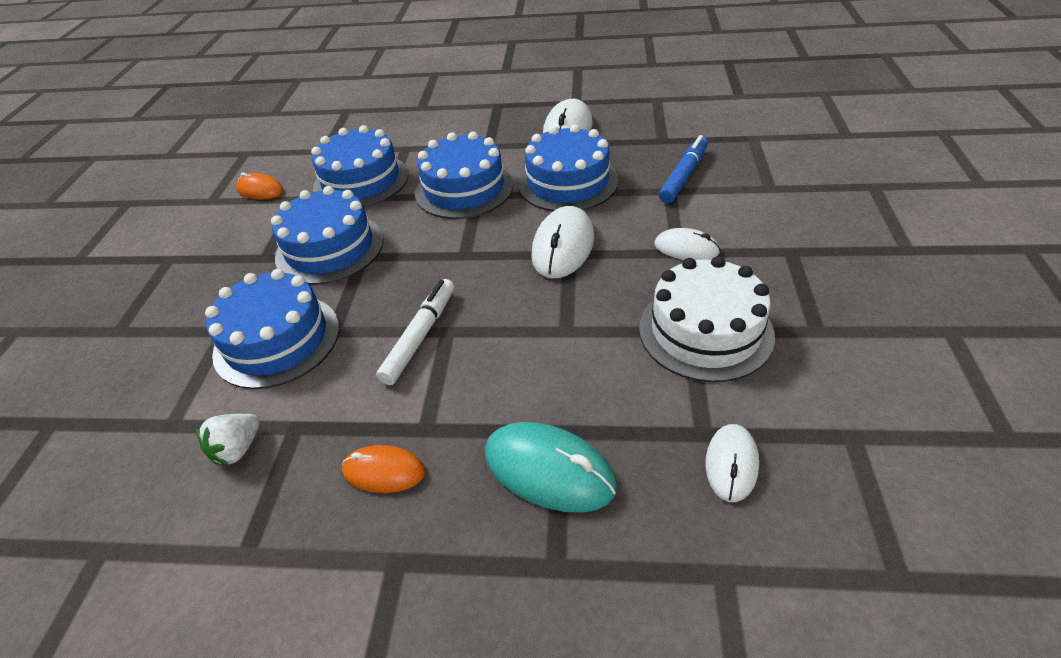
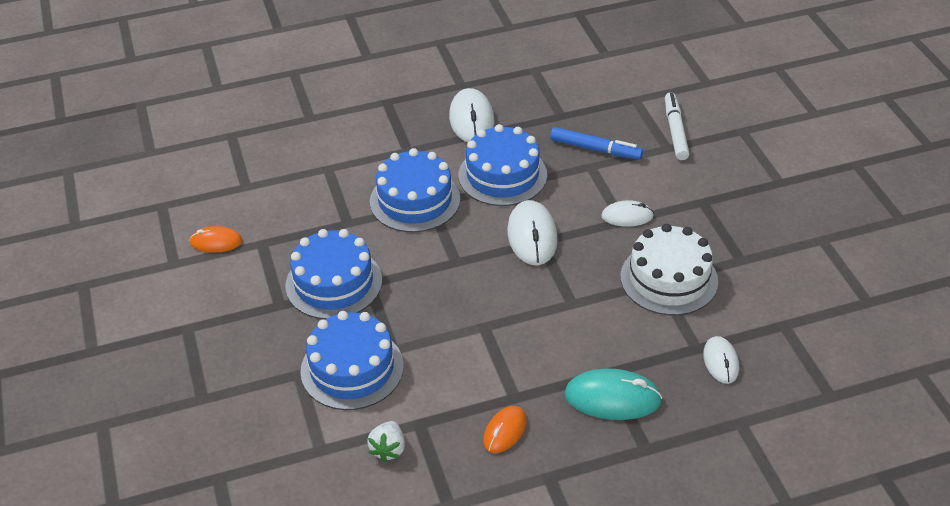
camera: 25 degrees left, 0 degrees up
blue cake [311,125,409,207] -> none
orange mouse [342,445,425,493] -> orange mouse turned 45 degrees counterclockwise [483,406,527,453]
white marker [376,279,454,385] -> white marker moved to [665,92,689,160]
blue marker [659,135,708,203] -> blue marker turned 105 degrees clockwise [550,127,643,160]

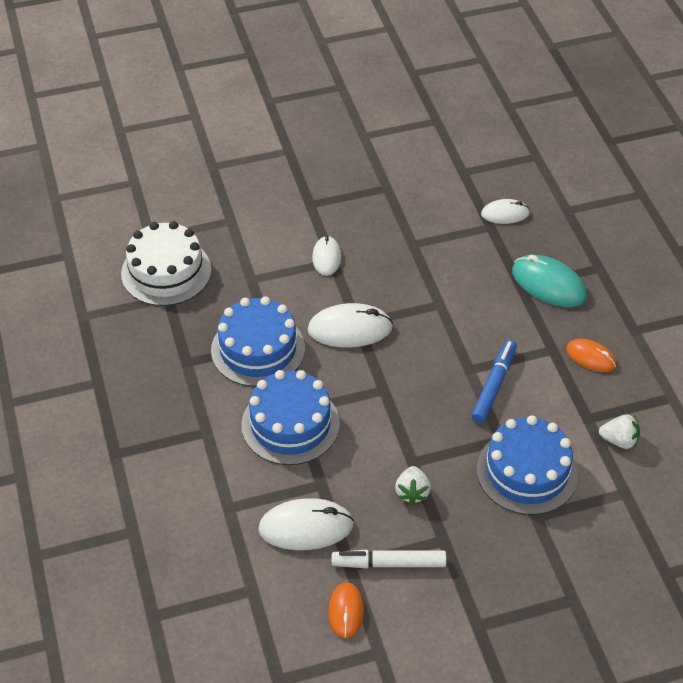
camera: 90 degrees left, 5 degrees up
blue cake [285,229,382,319] -> white strawberry [395,466,431,505]
white mouse [449,88,494,142] -> white mouse moved to [258,498,354,550]
blue marker [550,127,643,160] -> blue marker moved to [471,340,517,423]
turquoise mouse [564,369,663,420] -> turquoise mouse turned 60 degrees counterclockwise [512,255,587,307]
white cake [620,223,718,315] -> white cake moved to [121,221,211,306]
white marker [665,92,689,160] -> white marker moved to [332,549,447,568]

